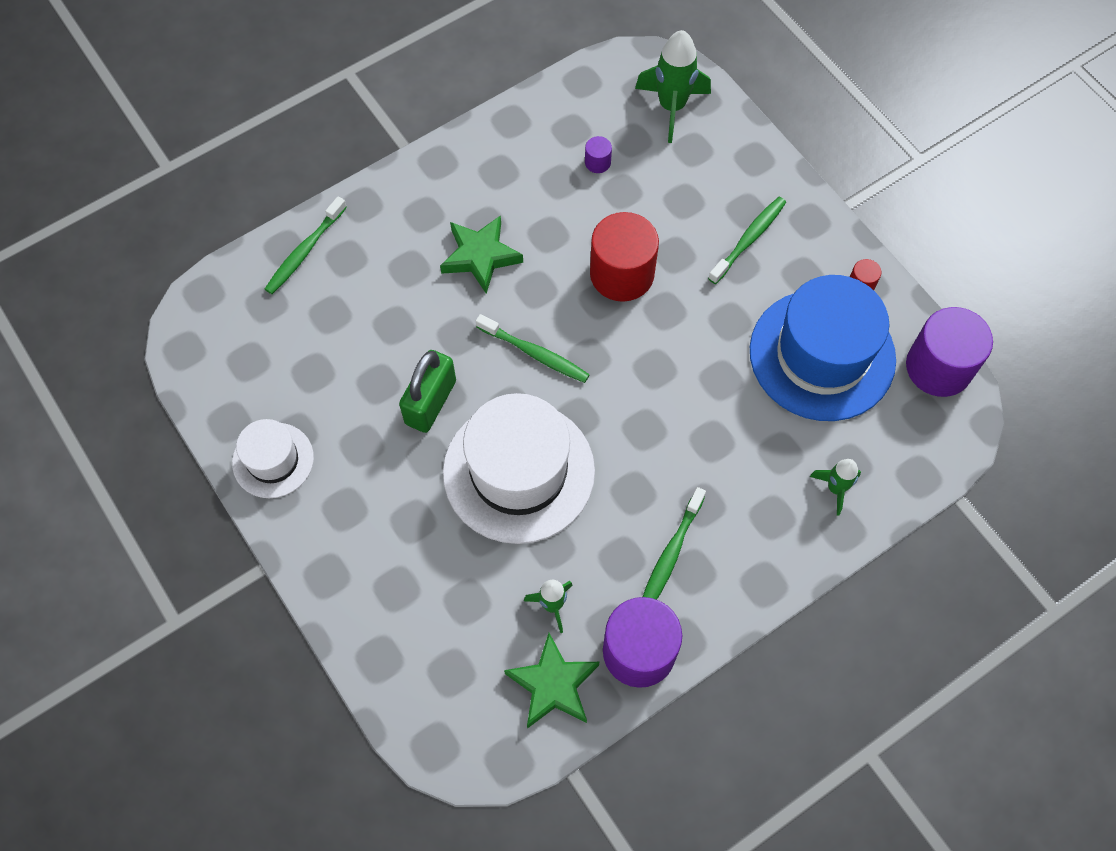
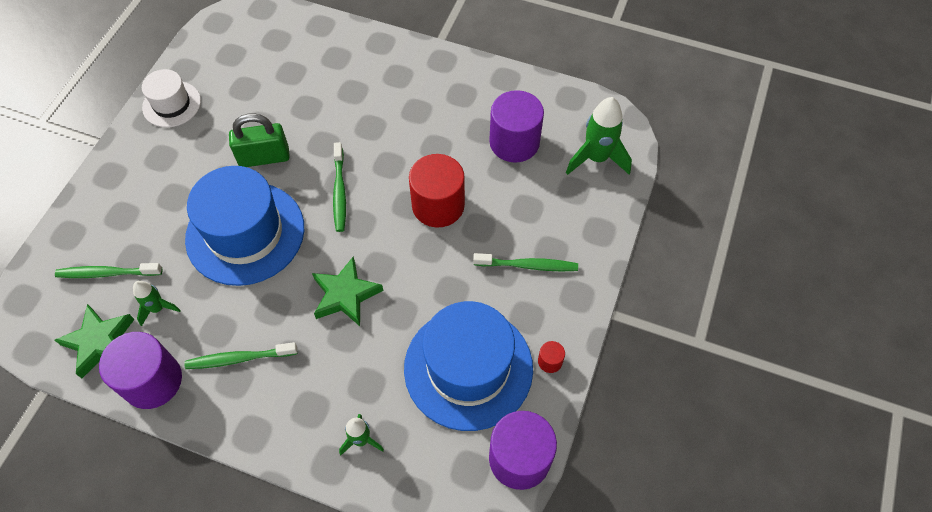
camera: 55 degrees right, 5 degrees down
green toothbrush [265,196,347,294] -> green toothbrush moved to [55,263,162,278]
green star [440,215,523,294] -> green star moved to [312,256,384,326]
white hat [443,393,595,544] -> blue hat [185,166,304,286]
purple cylinder [585,136,612,173] -> purple cylinder [489,90,544,163], size x2.36

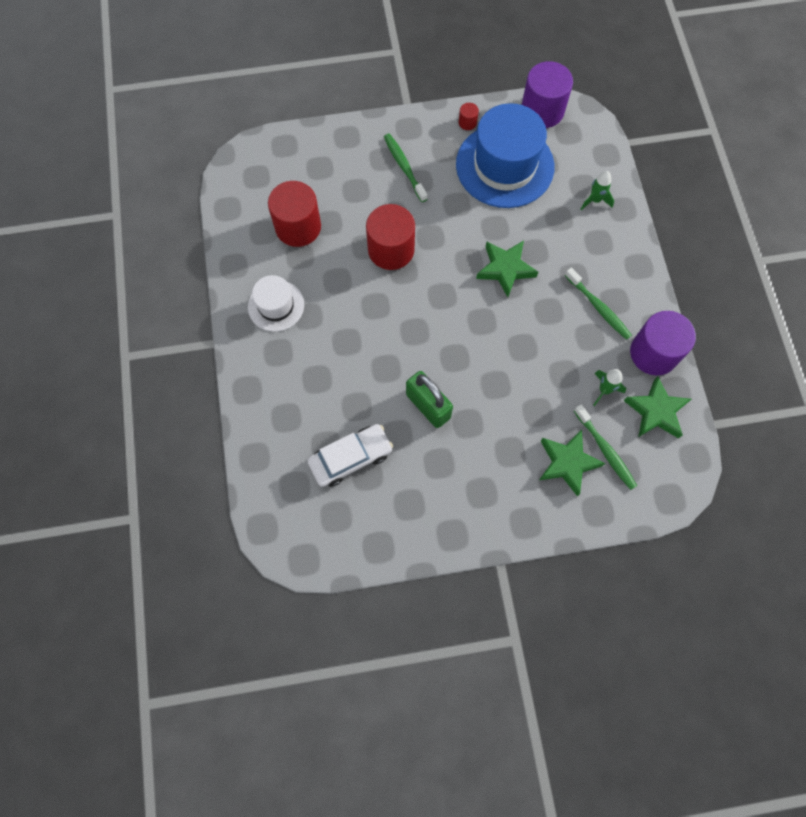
camera: 120 degrees left, 10 degrees up
white hat [142,69,201,128] -> white hat moved to [248,275,304,332]
blue hat [185,166,304,286] -> none
green toothbrush [333,142,346,232] -> none
purple cylinder [489,90,544,163] -> red cylinder [268,181,321,247]
green rocket [566,97,632,175] -> none
none -> white car [307,424,393,487]
none -> green star [539,430,605,496]

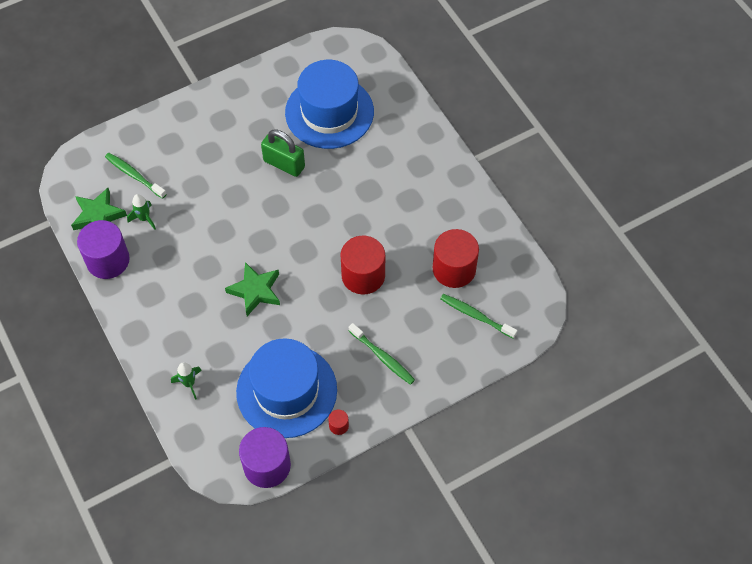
camera: 160 degrees right, 10 degrees down
white hat [248,275,304,332] -> none
white car [307,424,393,487] -> blue hat [285,60,374,149]
green star [539,430,605,496] -> none
green toothbrush [565,268,632,340] -> green toothbrush moved to [440,294,517,339]

